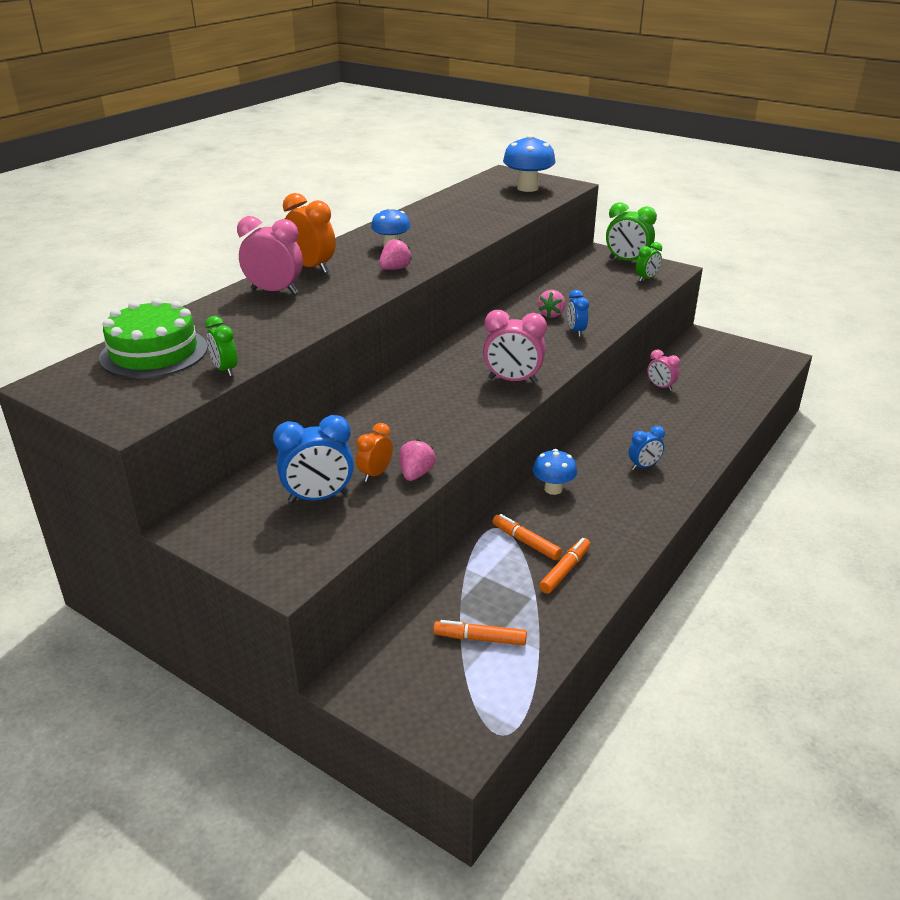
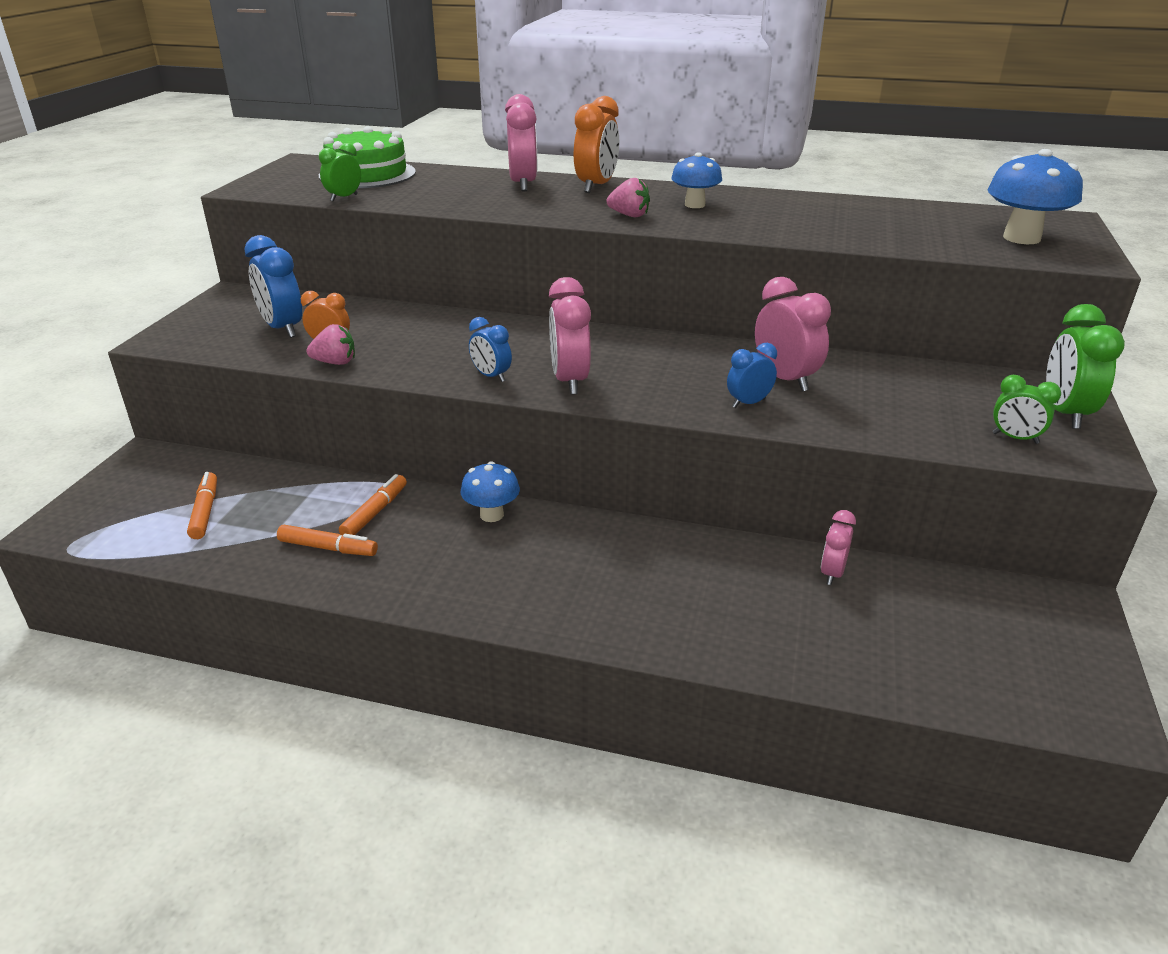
camera: 70 degrees right, 0 degrees up
pink strawberry [538,290,565,318] -> pink clock [755,277,831,391]
blue clock [629,426,665,470] -> blue clock moved to [469,317,512,382]

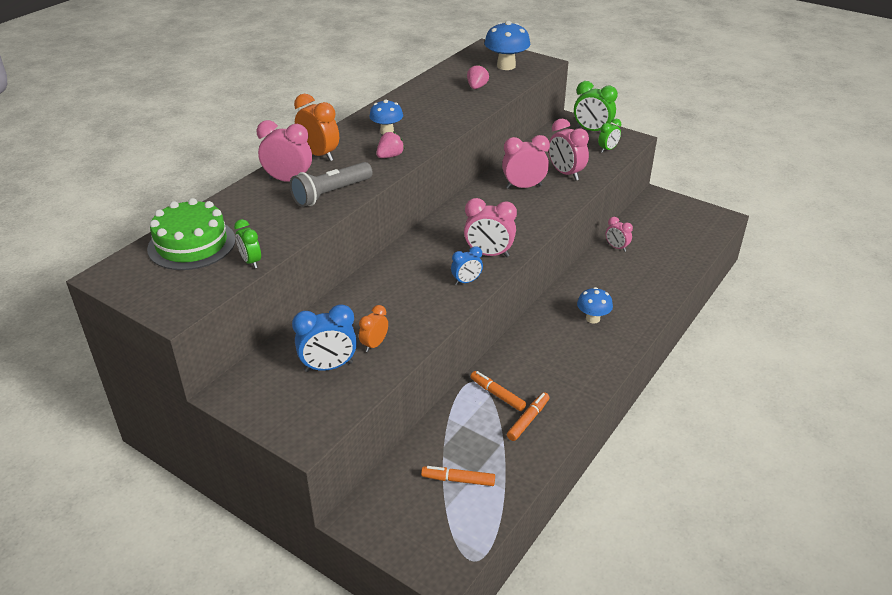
camera: 70 degrees left, 5 degrees up
pink strawberry [306,324,355,365] -> pink strawberry moved to [467,65,489,89]
blue mushroom [461,461,520,522] -> blue mushroom moved to [577,287,613,324]
blue clock [727,343,777,408] -> none
none -> grey flashlight [290,162,373,207]
none -> pink clock [549,118,589,180]

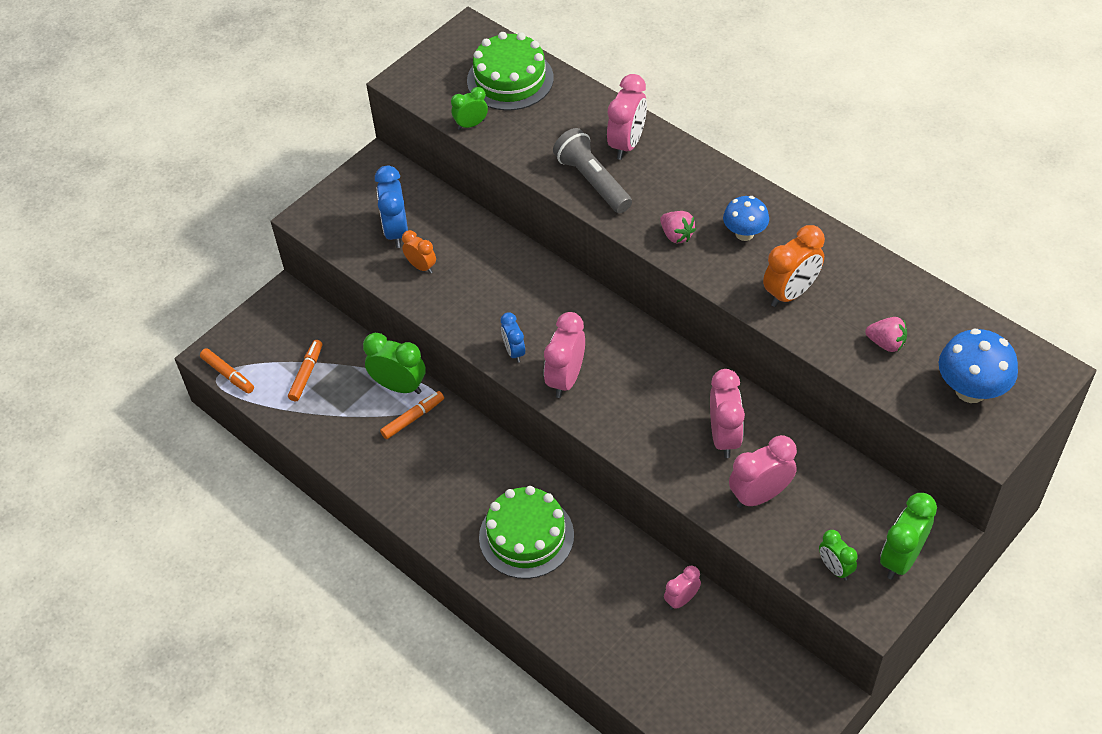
camera: 100 degrees right, 15 degrees up
orange clock [294,94,339,161] -> orange clock moved to [763,225,825,307]
orange marker [507,392,549,441] -> orange marker moved to [200,348,254,393]
blue mushroom [577,287,613,324] -> green cake [479,486,574,579]
none -> green clock [363,333,426,394]

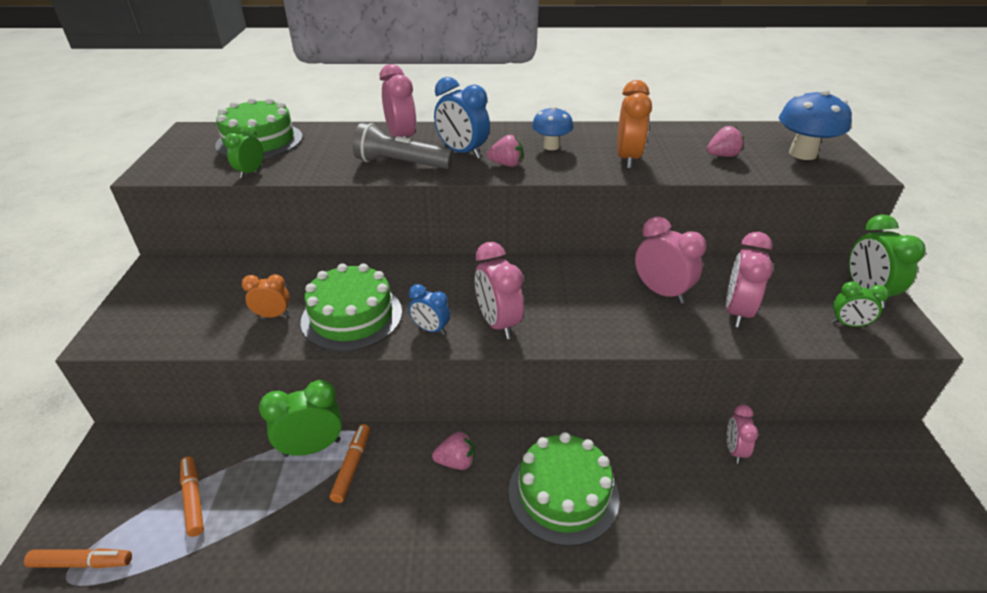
camera: 45 degrees left, 15 degrees down
blue clock [375,166,408,248] -> blue clock moved to [434,77,490,159]
none -> green cake [301,264,402,351]
none -> pink strawberry [432,431,475,470]

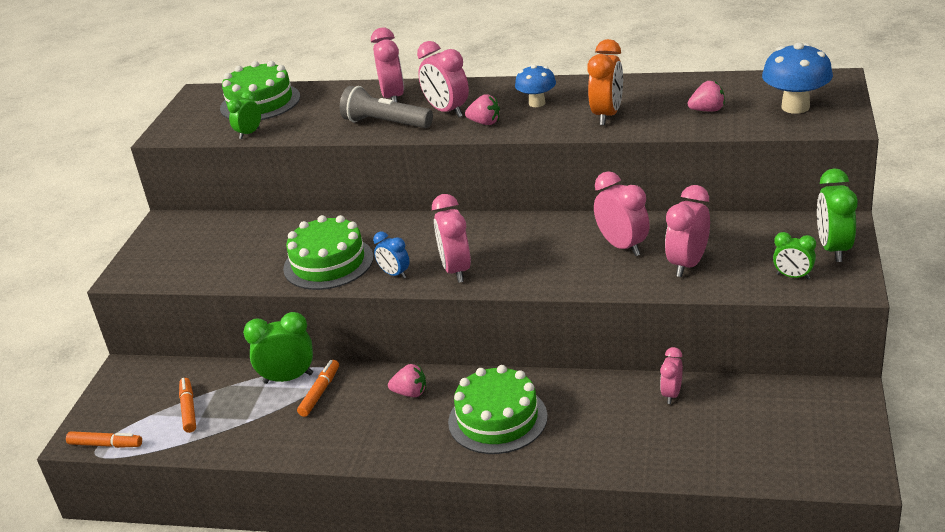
camera: 15 degrees right, 5 degrees down
orange clock [242,274,290,318] -> none
blue clock [434,77,490,159] -> pink clock [417,41,469,117]

